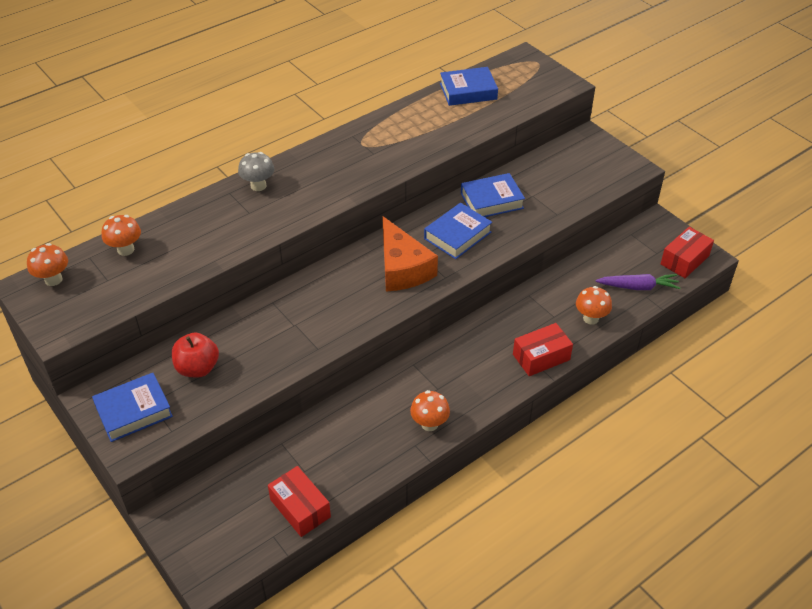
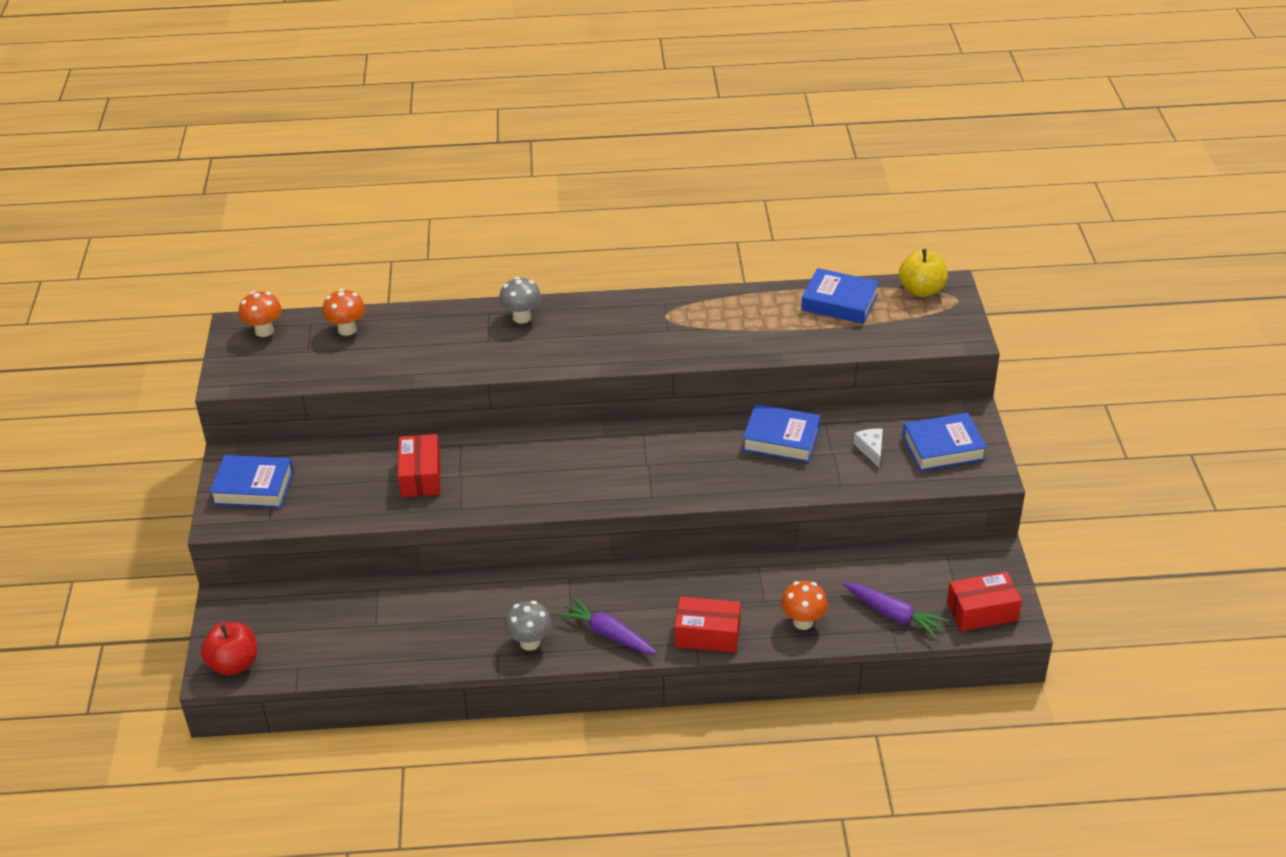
camera: 35 degrees right, 5 degrees down
red apple [172,332,219,378] -> red apple moved to [201,622,257,676]
red box [268,466,331,537] -> red box moved to [398,434,440,498]
orange cheese [383,216,438,292] -> none
orange mushroom [410,390,450,431] -> grey mushroom [505,601,552,651]
blue book [424,203,492,259] -> blue book moved to [903,413,987,471]
none -> purple carrot [558,598,657,654]
none -> white cheese [854,429,883,468]
none -> yellow apple [899,249,948,297]

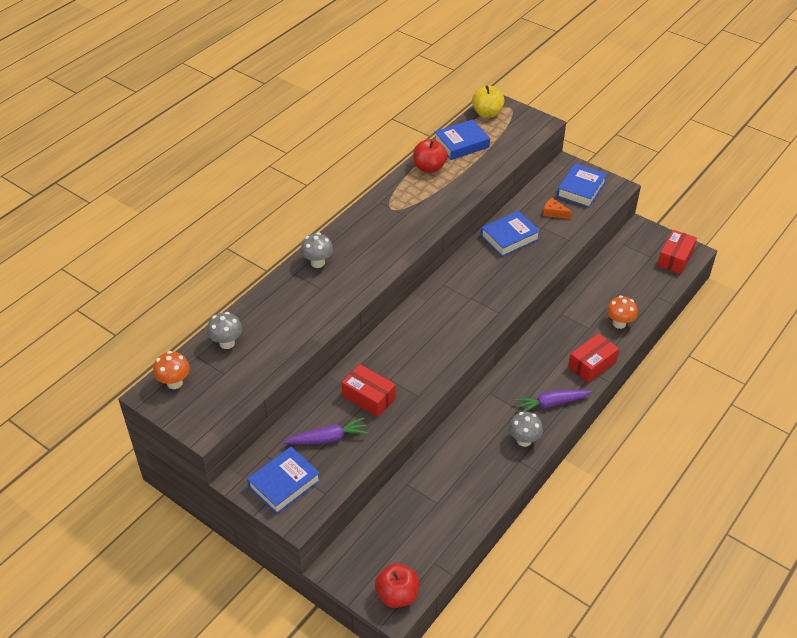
camera: 50 degrees left, 5 degrees up
orange mushroom [323,289,365,336] -> grey mushroom [207,312,242,349]
purple carrot [843,582,948,638] -> purple carrot moved to [283,417,369,444]
white cheese [854,429,883,468] -> orange cheese [543,198,572,219]
none -> red apple [413,139,448,173]

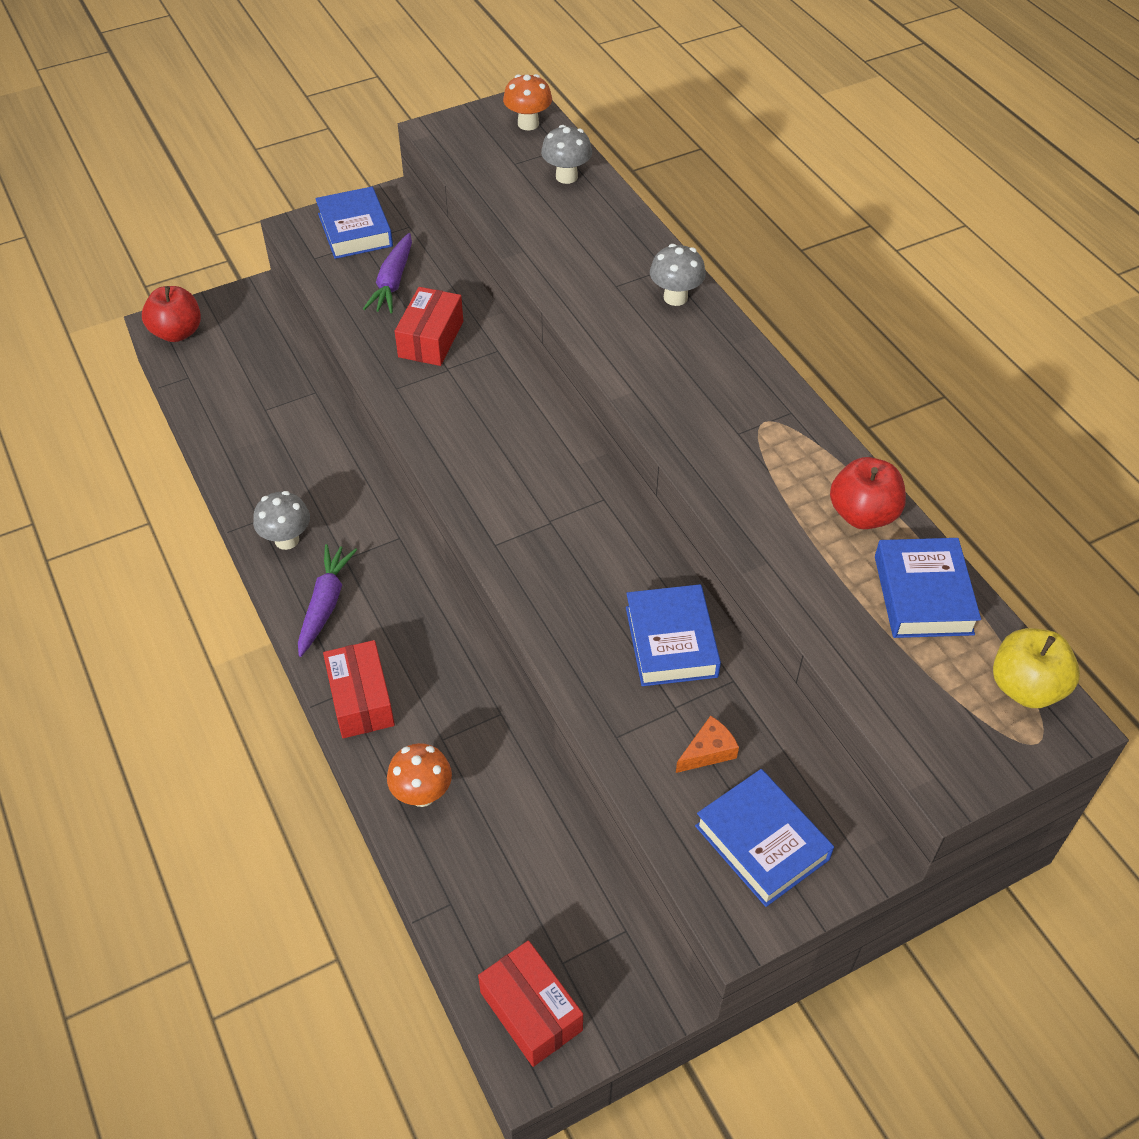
camera: 115 degrees right, 5 degrees up
red box [342,364,396,417] -> red box turned 45 degrees counterclockwise [395,287,463,366]

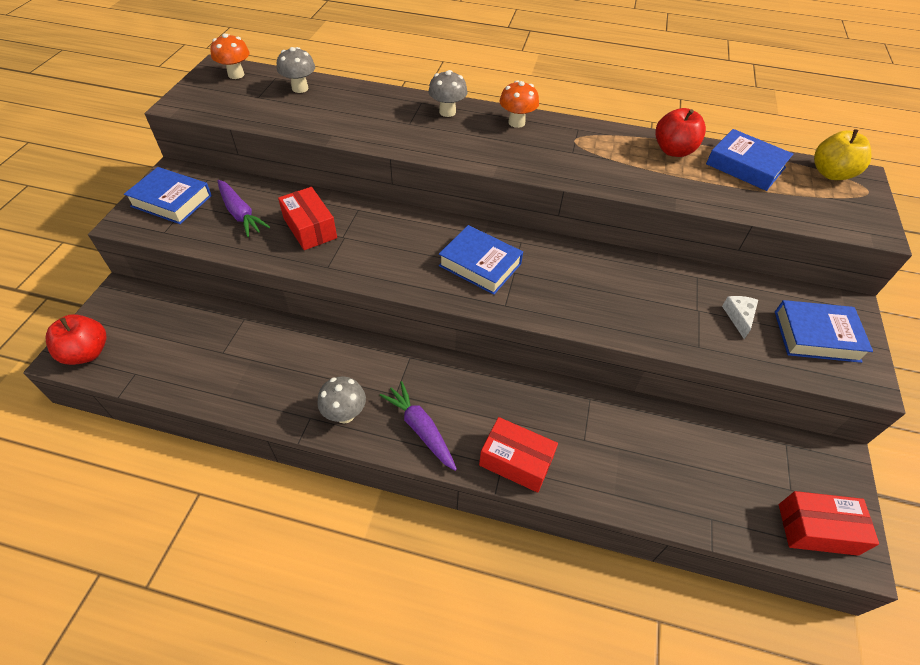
camera: 50 degrees left, 0 degrees up
orange mushroom [387,743,452,807] -> orange mushroom moved to [499,80,539,128]
blue book [626,584,721,686] -> blue book moved to [439,225,523,295]
orange cheese [676,716,739,773] -> white cheese [722,296,758,339]

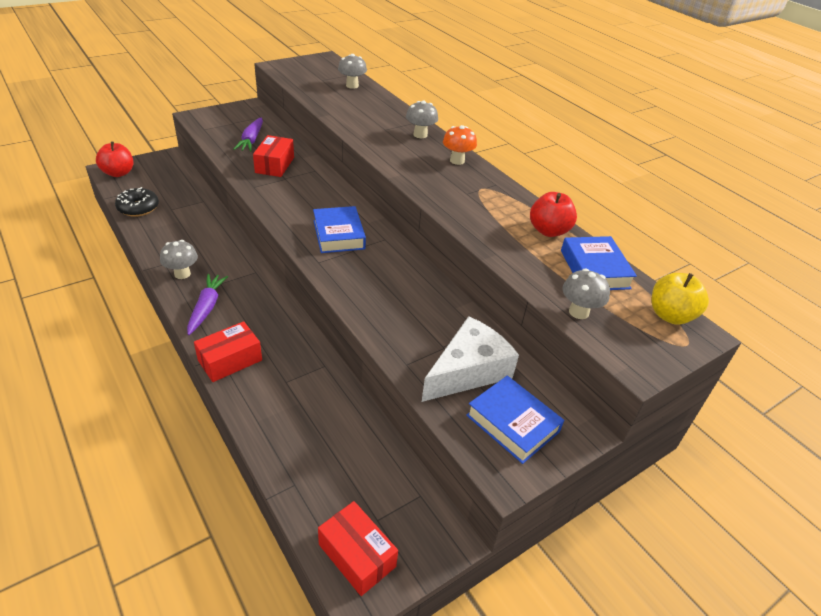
camera: 40 degrees right, 10 degrees down
blue book [124,167,212,224] -> none
orange mushroom [210,34,250,79] -> none
red box [479,417,558,493] -> red box turned 75 degrees clockwise [194,321,262,382]
white cheese [722,296,758,339] -> white cheese [422,316,519,402], size x2.29
none -> black donut [115,187,159,217]
none -> grey mushroom [562,268,610,319]

